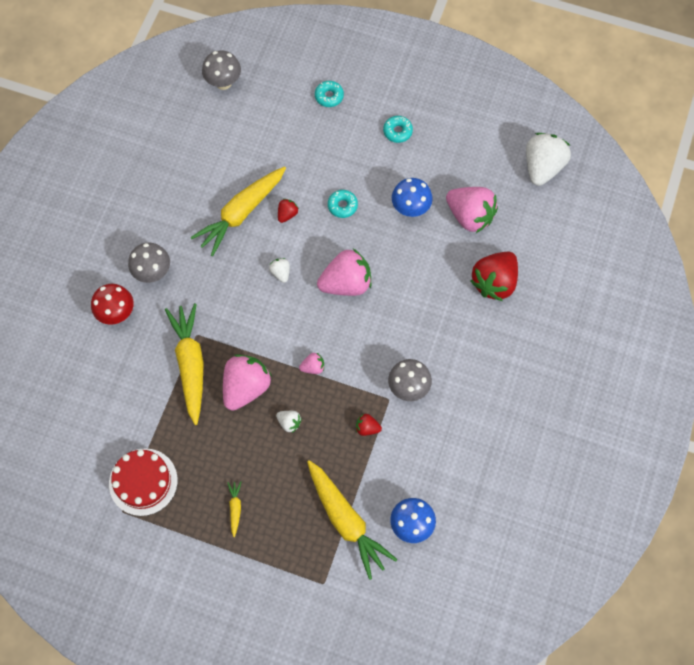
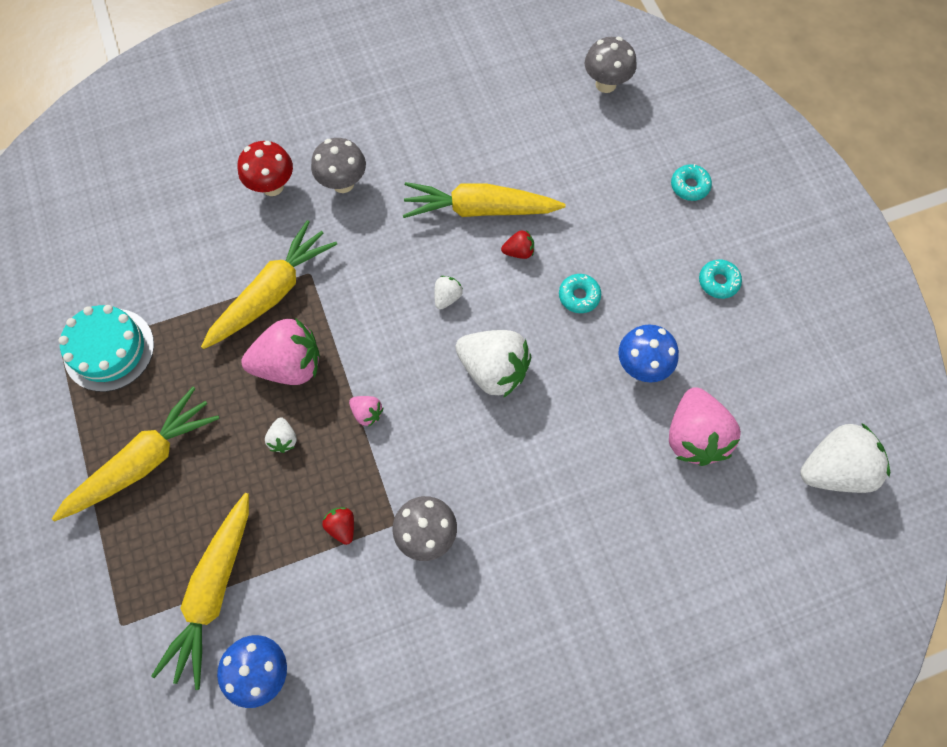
camera: 50 degrees right, 0 degrees up
red cake [109,448,178,516] -> turquoise cake [59,305,154,392]
yellow carrot [227,481,241,537] -> yellow carrot [52,387,220,521], size x2.36
pink strawberry [317,249,371,296] -> white strawberry [455,330,532,398]
red strawberry [470,252,518,301] -> none

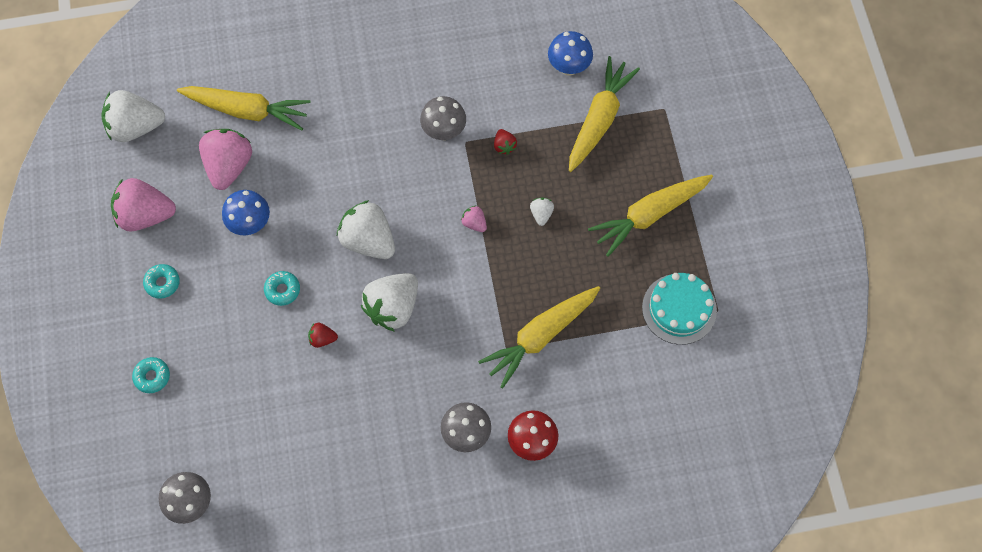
camera: 170 degrees left, 0 degrees up
pink strawberry [241,318,320,385] -> pink strawberry moved to [111,178,176,231]
yellow carrot [403,182,566,218] -> yellow carrot moved to [177,86,311,131]
white strawberry [434,276,463,310] -> white strawberry [361,273,418,332], size x2.19

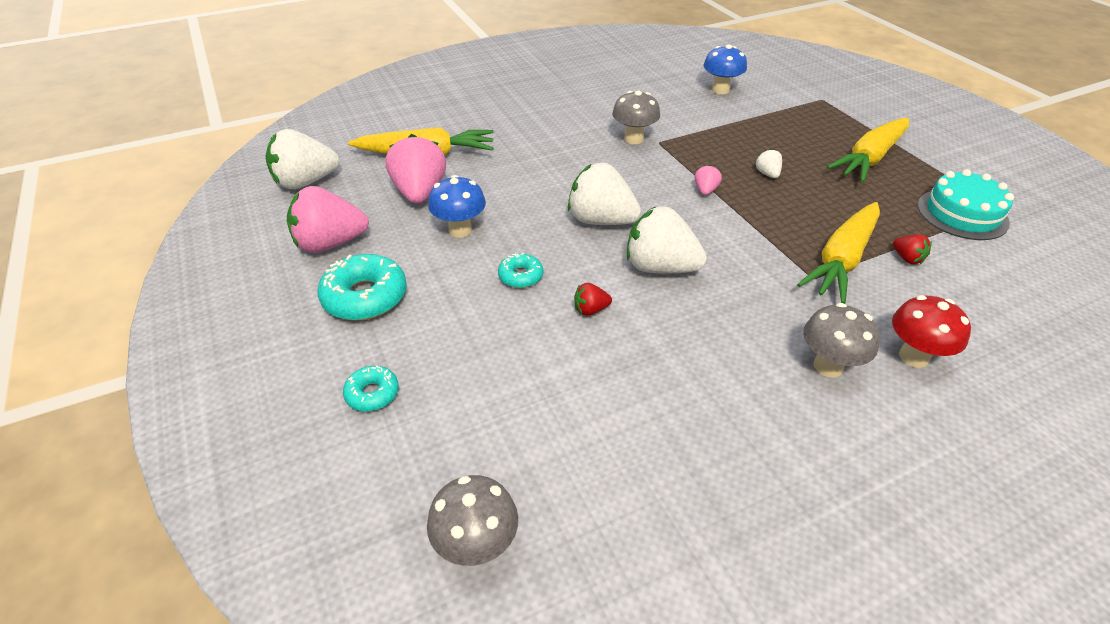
camera: 15 degrees left, 25 degrees down
turquoise donut [143,264,180,299] -> turquoise donut [317,254,407,321], size x1.82
white strawberry [361,273,418,332] -> white strawberry turned 90 degrees clockwise [627,206,707,273]
pink strawberry [461,205,487,232] -> pink strawberry turned 75 degrees clockwise [695,165,722,195]
red strawberry [494,129,517,155] -> red strawberry moved to [893,234,932,264]
yellow carrot [569,56,640,172] -> none

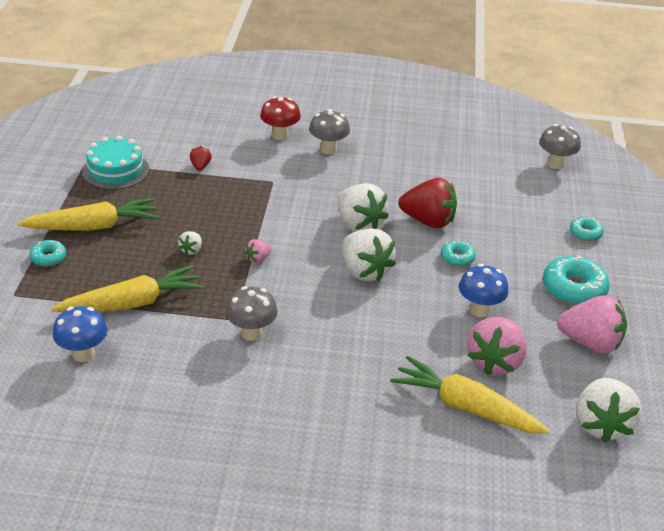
camera: 150 degrees left, 5 degrees down
white strawberry [266,129,339,189] -> white strawberry turned 90 degrees clockwise [576,378,642,443]
red strawberry [574,283,612,316] -> red strawberry [399,178,457,229], size x2.19
yellow carrot [797,202,880,304] -> yellow carrot moved to [51,265,204,312]
none -> turquoise donut [29,240,66,267]

